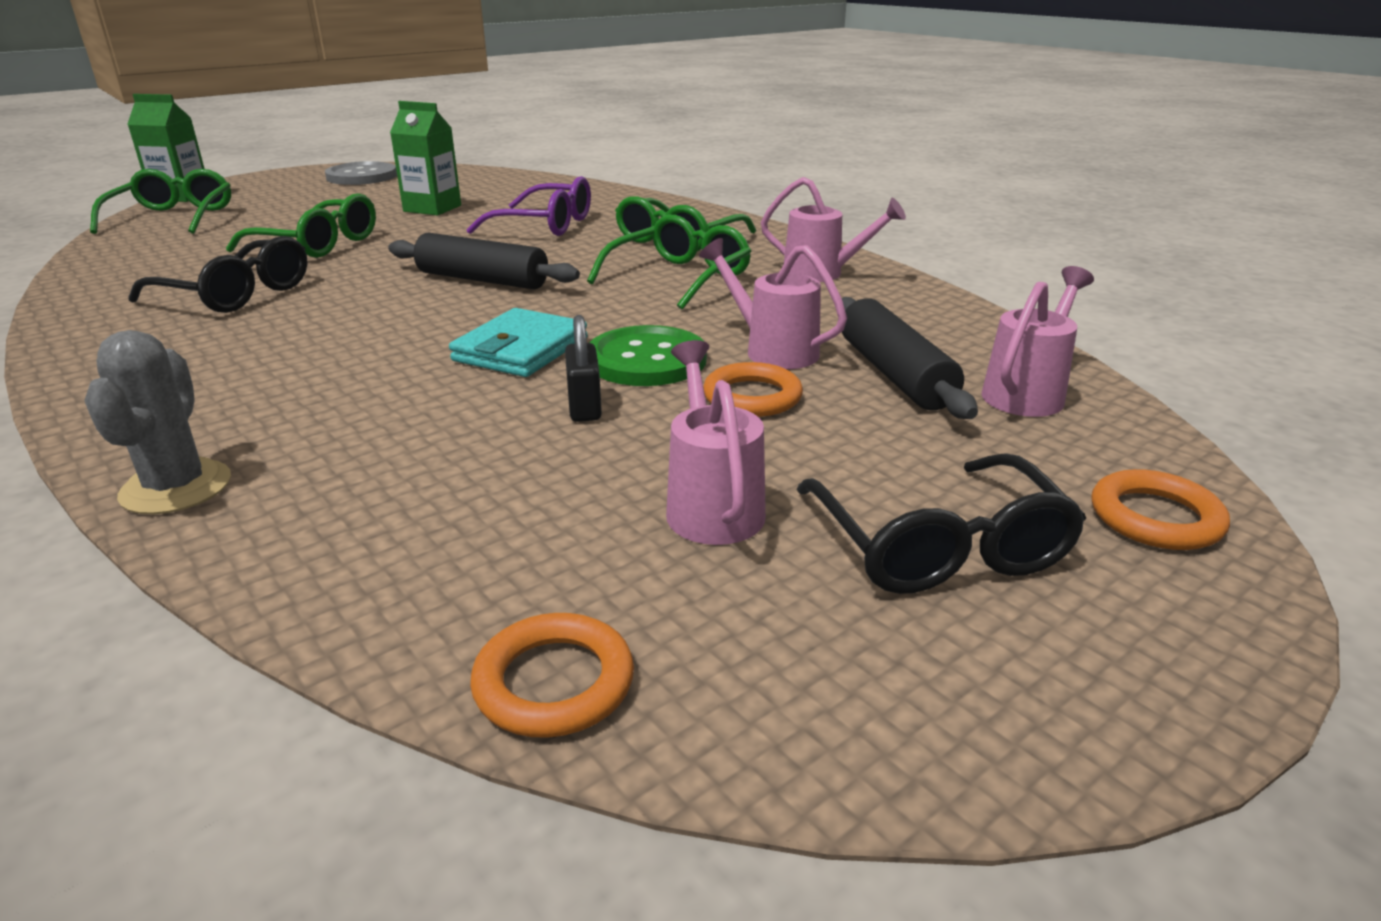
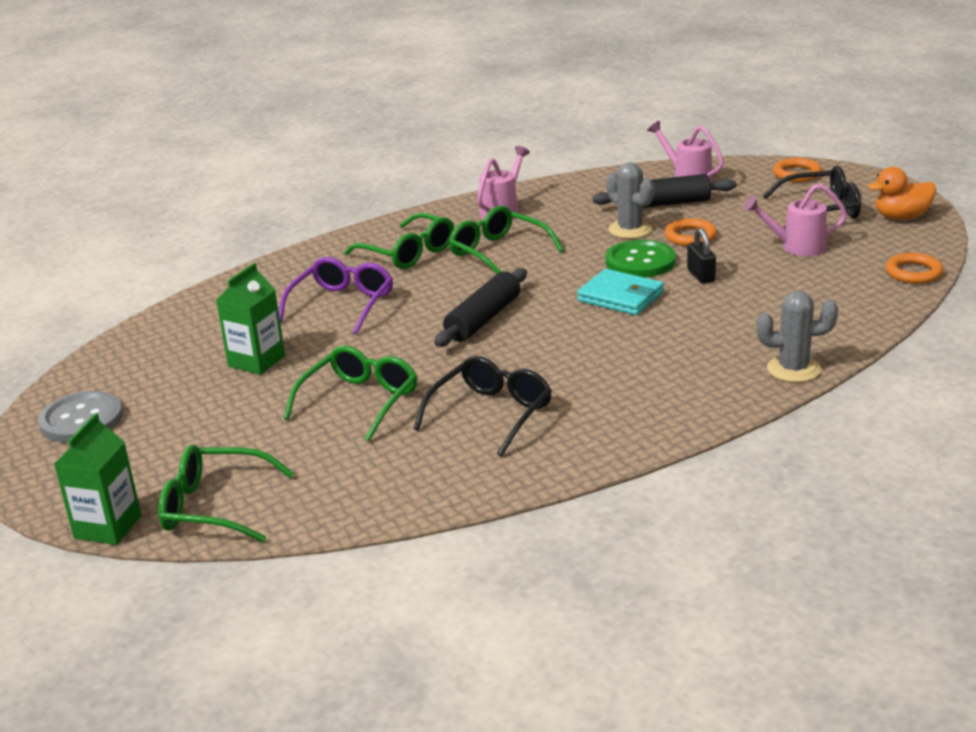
camera: 80 degrees left, 0 degrees up
black padlock [565,315,602,422] -> black padlock turned 75 degrees clockwise [687,228,716,284]
pink watering can [699,238,847,369] -> grey cactus [607,162,654,239]
none -> orange duck [868,167,936,220]

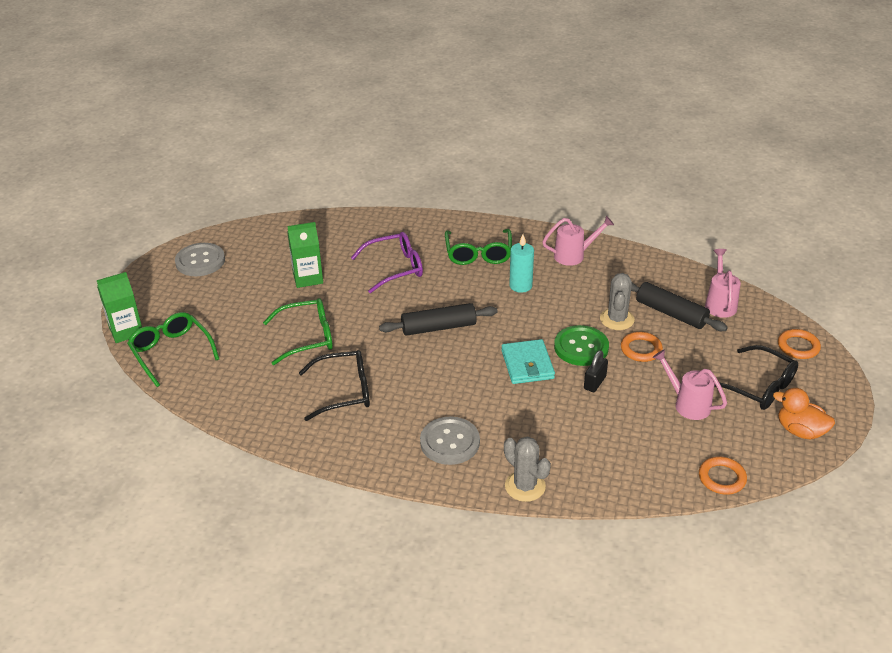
camera: 45 degrees right, 10 degrees up
green glasses [449,206,564,274] -> turquoise candle [509,234,534,293]
none -> grey button [420,417,480,465]

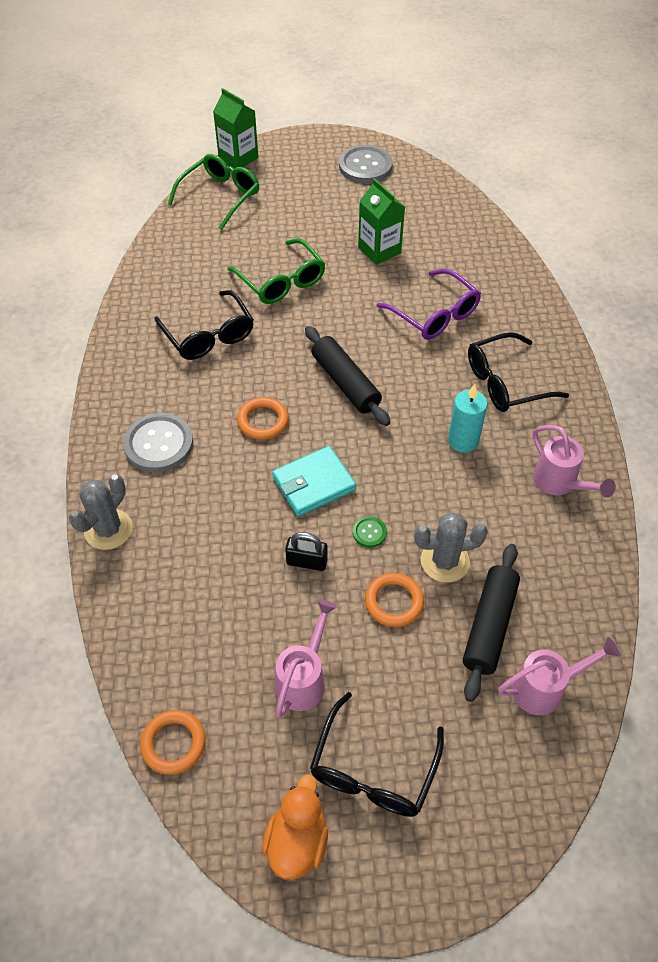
camera: 70 degrees right, 15 degrees up
green glasses [445,229,512,265] -> black glasses [468,332,569,412]
green button [554,325,609,366] -> green button [353,516,387,547], size x0.47
orange ring [778,329,821,359] -> orange ring moved to [237,397,289,440]

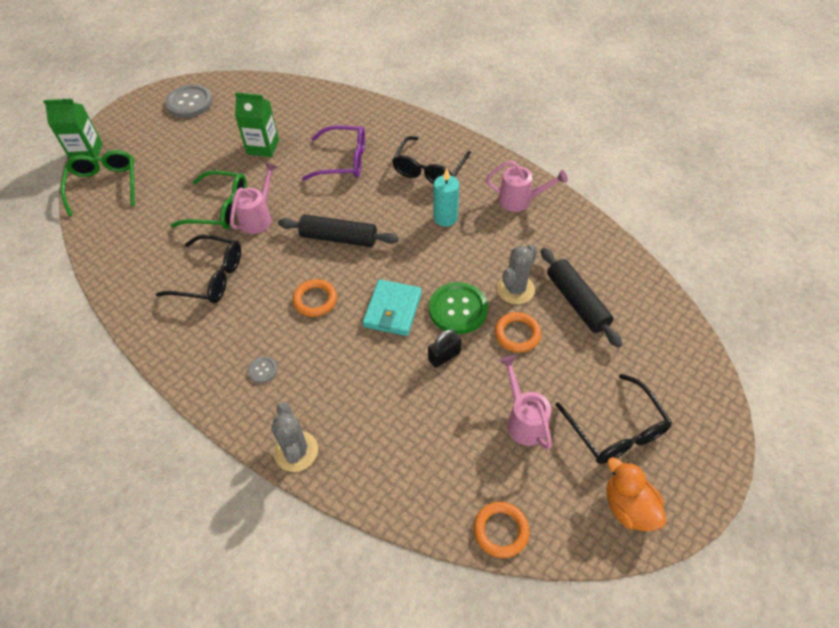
camera: 45 degrees left, 0 degrees up
grey button [123,413,193,472] -> grey button [247,356,277,383], size x0.47
green button [353,516,387,547] -> green button [429,282,488,334], size x2.15
pink watering can [498,637,620,715] -> pink watering can moved to [230,162,278,234]

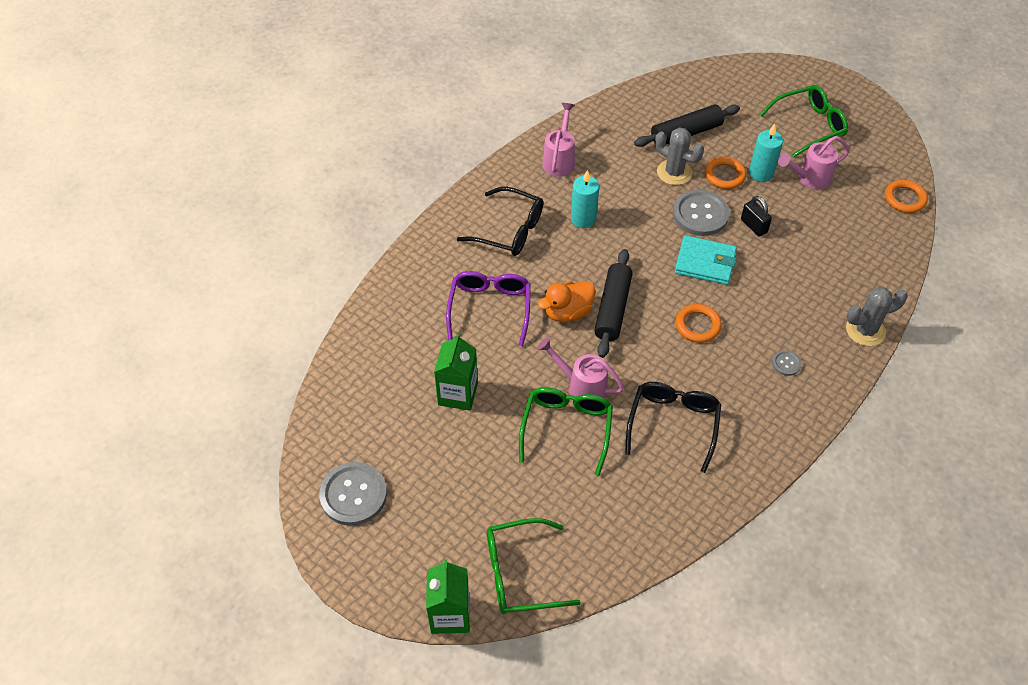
camera: 90 degrees left, 0 degrees up
green button [429,282,488,334] -> grey button [673,190,730,236]
black glasses [555,374,672,464] -> green glasses [760,85,848,157]
orange duck [606,457,666,531] -> orange duck moved to [538,281,596,322]
none -> turquoise candle [749,123,783,182]

